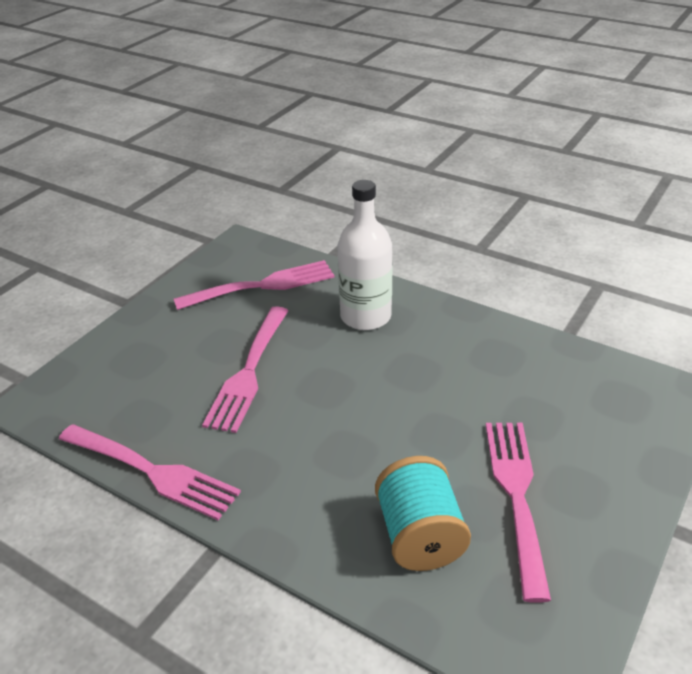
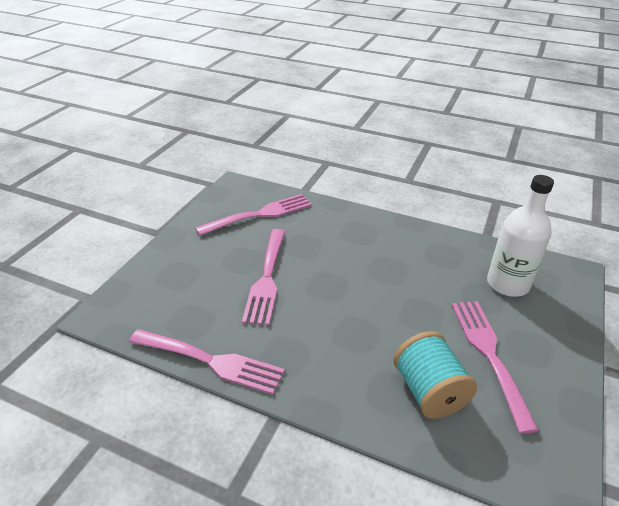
camera: 10 degrees left, 0 degrees up
white bottle [337,180,392,330] -> white bottle moved to [487,175,554,297]

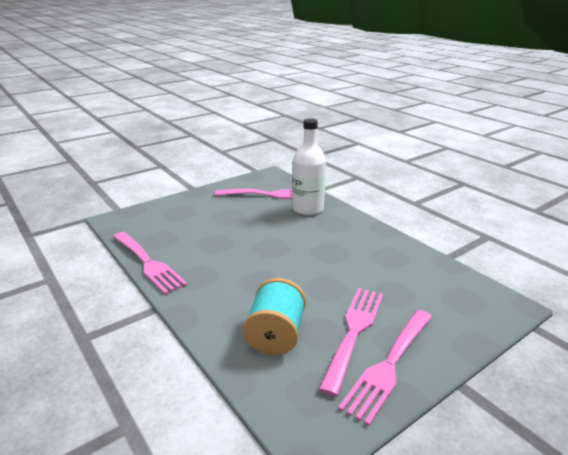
camera: 30 degrees right, 10 degrees down
pink fork [242,229,285,326] -> pink fork moved to [338,310,432,426]
white bottle [487,175,554,297] -> white bottle moved to [292,118,326,215]

